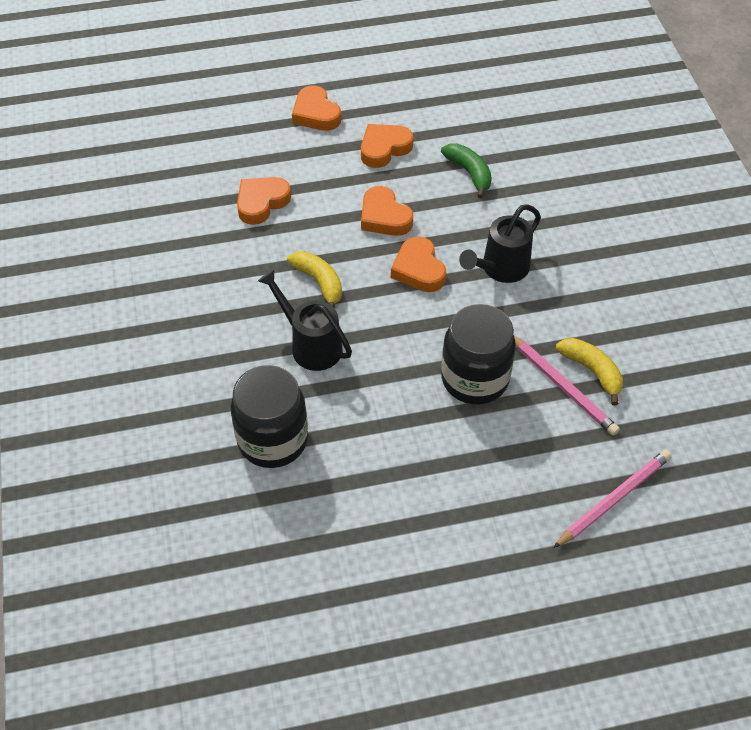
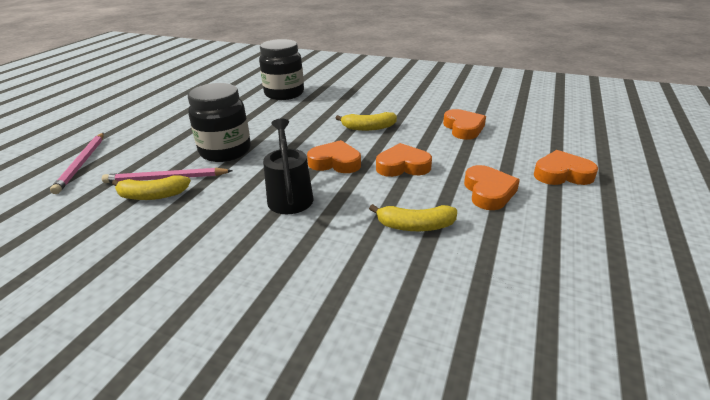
camera: 125 degrees right, 20 degrees down
black watering can [258,269,352,371] -> none
green banana [441,143,492,199] -> yellow banana [369,204,457,231]

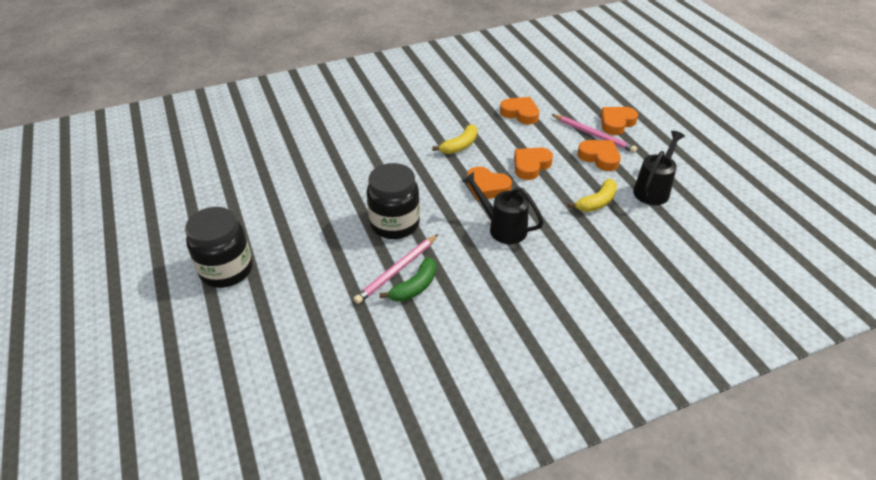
camera: 45 degrees left, 10 degrees up
pink pencil [50,133,104,194] -> pink pencil moved to [552,114,637,153]
yellow banana [112,175,191,200] -> green banana [379,257,436,302]
black jar [259,39,304,100] -> black jar moved to [185,207,253,288]
orange heart [307,140,361,173] -> orange heart turned 120 degrees counterclockwise [467,166,512,200]
none -> black watering can [633,131,685,205]

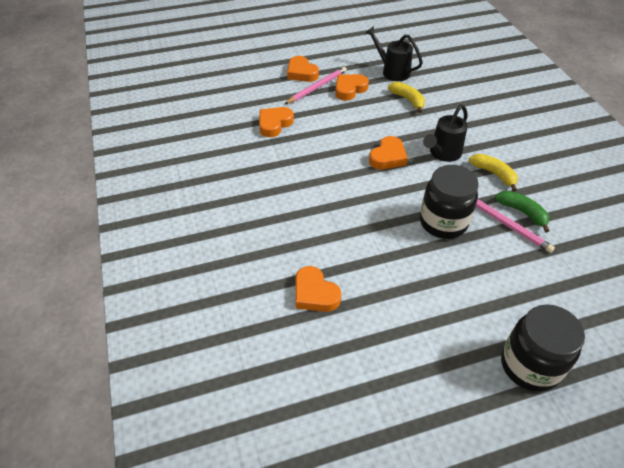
camera: 85 degrees left, 5 degrees up
yellow banana [432,124,478,154] -> yellow banana moved to [469,154,518,192]
orange heart [514,147,553,180] -> orange heart moved to [295,266,341,312]

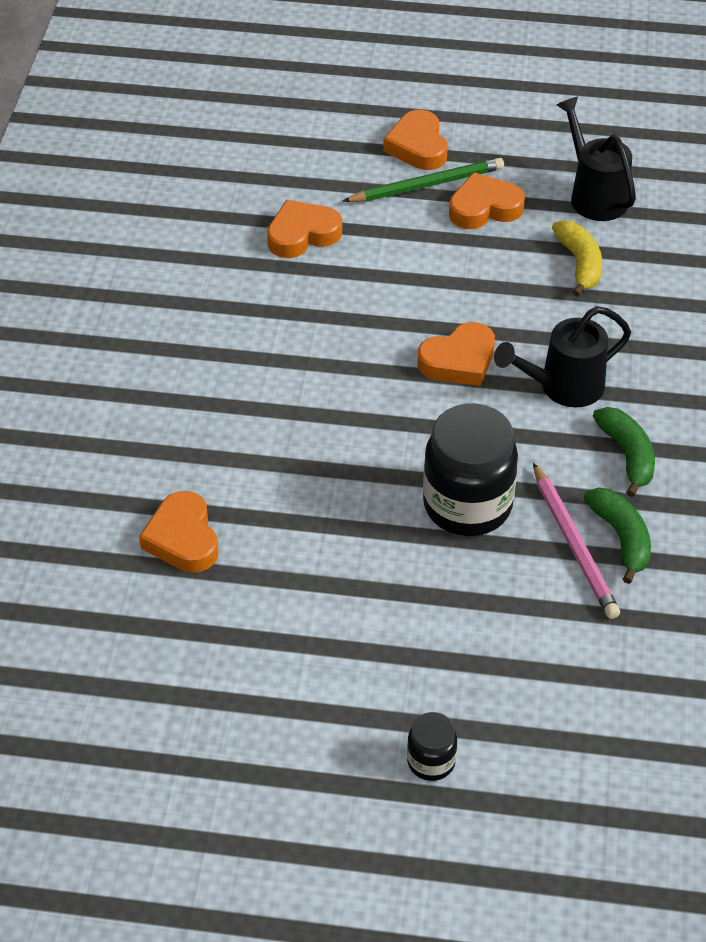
camera: 25 degrees right, 0 degrees up
pink pencil [285,67,347,104] -> green pencil [343,158,504,202]
yellow banana [469,154,518,192] -> green banana [593,407,655,497]
black jar [501,304,585,392] -> black jar [407,712,457,781], size x0.48

